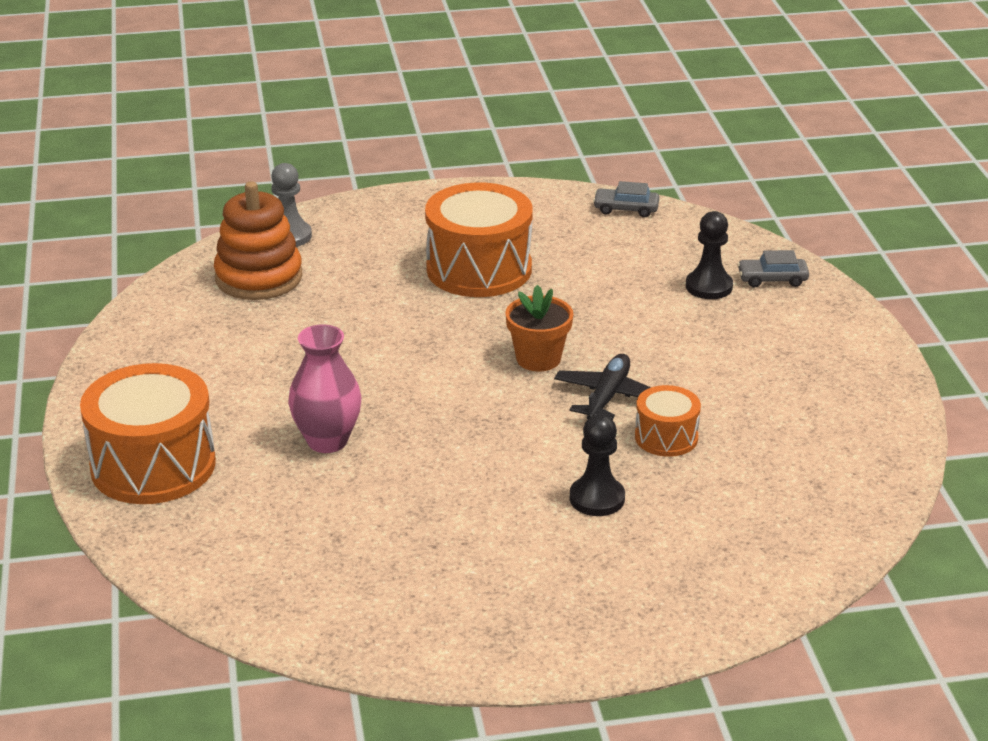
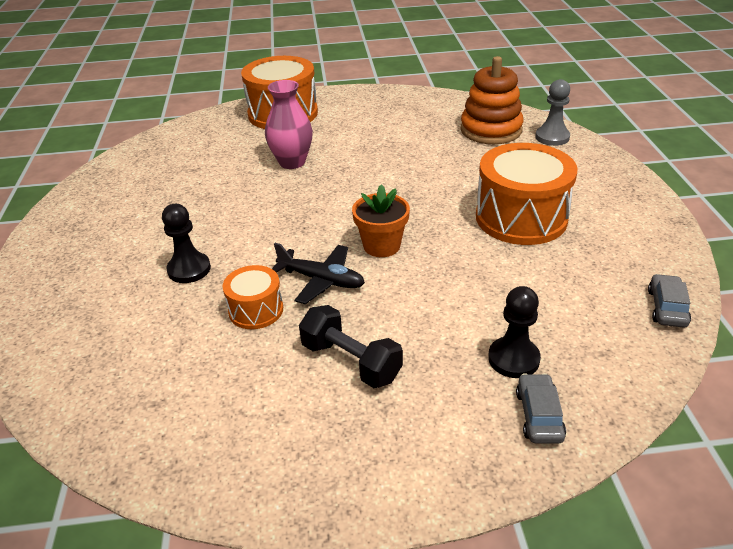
camera: 95 degrees right, 5 degrees up
none -> black dumbbell [299,305,403,388]

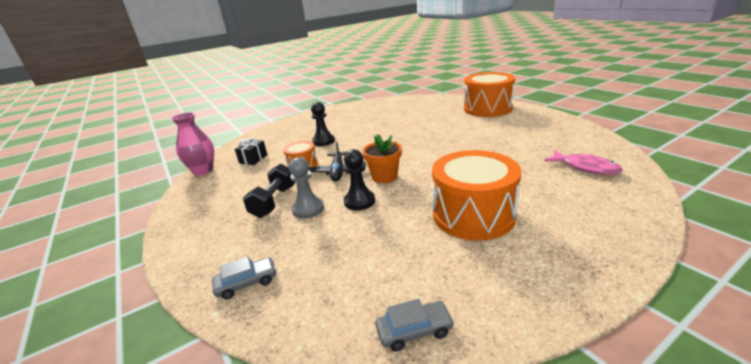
camera: 65 degrees right, 10 degrees down
pink vase [265,80,313,169] -> pink vase moved to [171,112,214,175]
orange stacking toy [461,56,523,144] -> pink fish [544,150,623,175]
black pawn [488,286,541,378] -> black pawn moved to [344,149,375,210]
grey pawn [535,79,570,146] -> grey pawn moved to [289,157,324,219]
none -> black gift [235,138,267,165]

